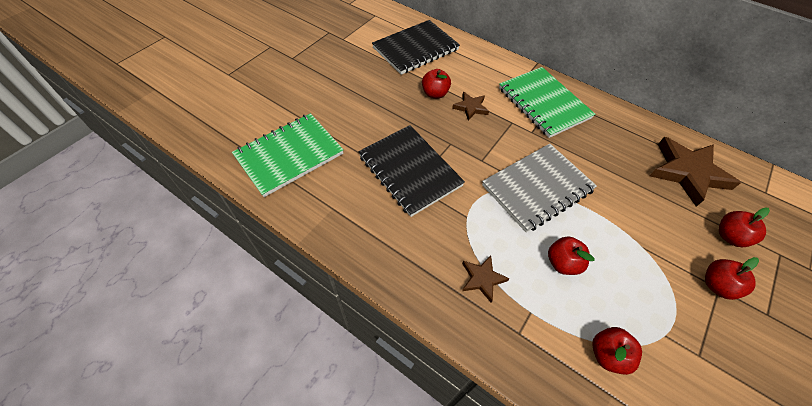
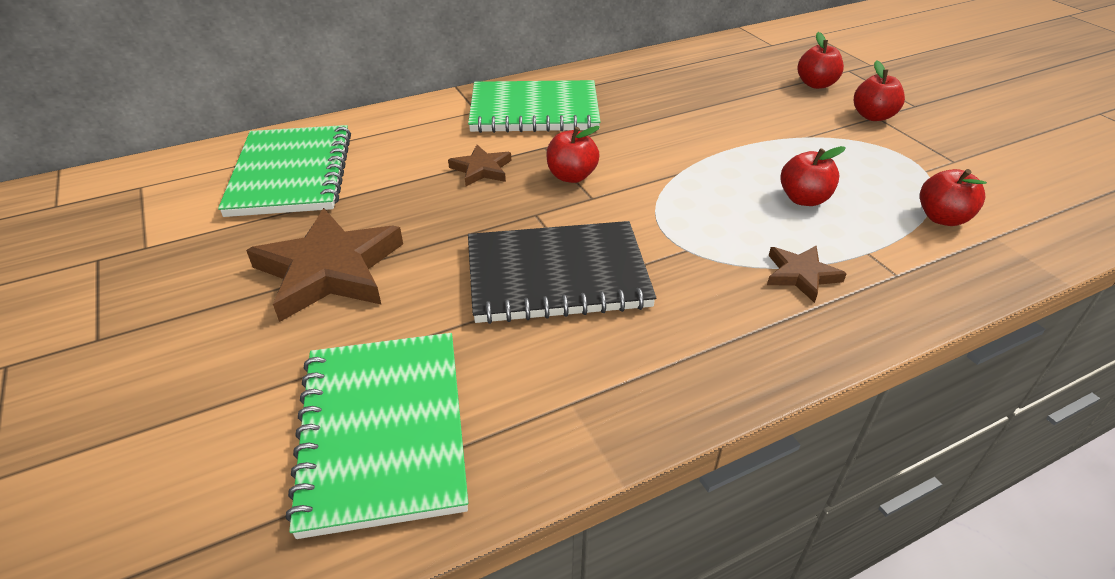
camera: 60 degrees left, 15 degrees down
black notebook [372,20,460,75] -> green notebook [218,125,351,217]
red apple [422,69,451,98] -> red apple moved to [546,126,600,183]
grey notebook [482,144,597,233] -> none
brown star [650,137,741,207] -> brown star moved to [246,208,403,322]

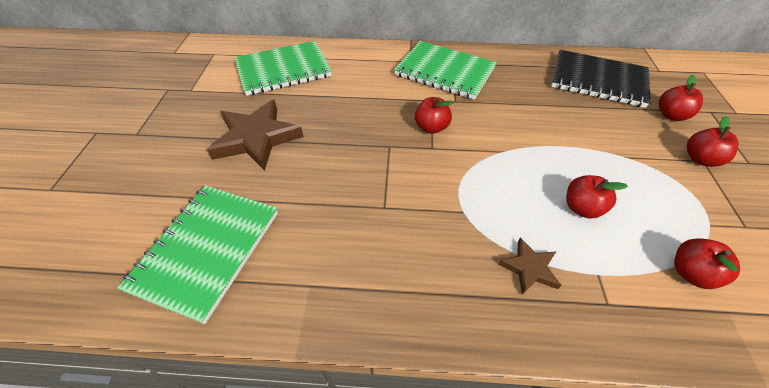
camera: 30 degrees right, 10 degrees up
green notebook [218,125,351,217] -> green notebook turned 45 degrees clockwise [234,41,332,96]
brown star [448,145,511,186] -> none
black notebook [468,221,656,324] -> black notebook moved to [551,50,651,108]

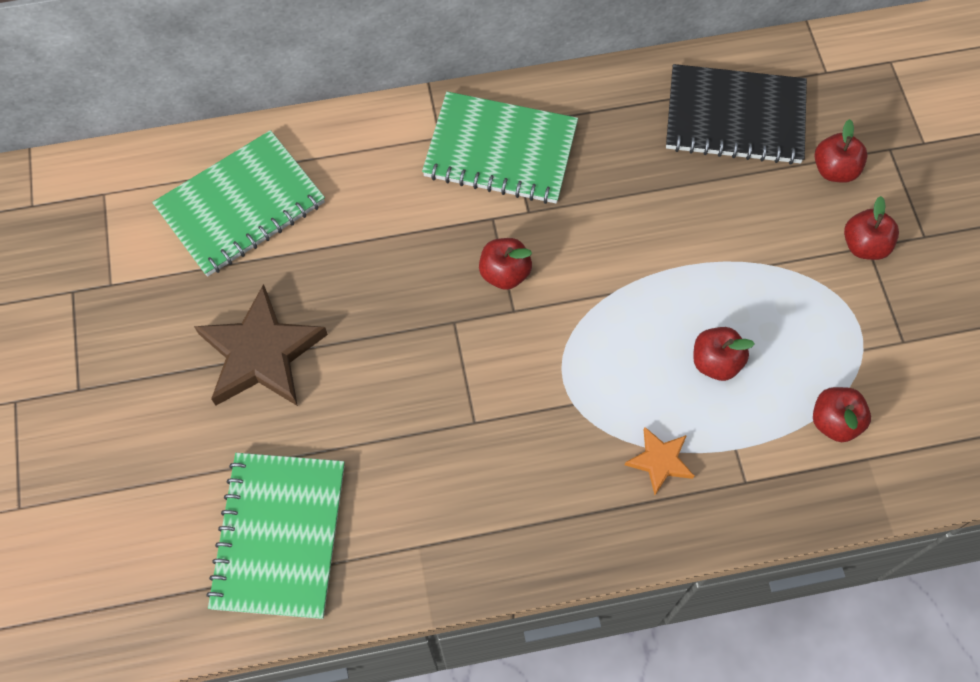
camera: 15 degrees left, 15 degrees up
brown star [498,238,562,295] -> orange star [625,427,694,495]

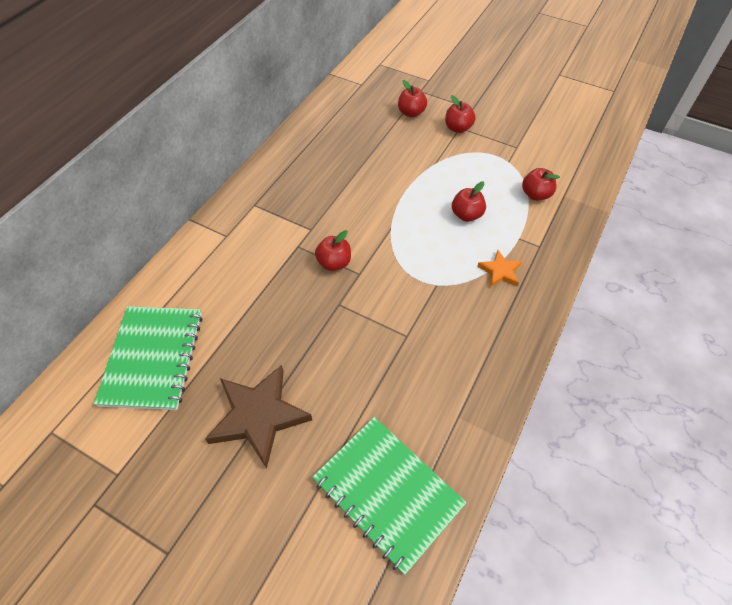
camera: 50 degrees left, 10 degrees down
green notebook [422,92,578,204] -> none
black notebook [666,64,807,165] -> none

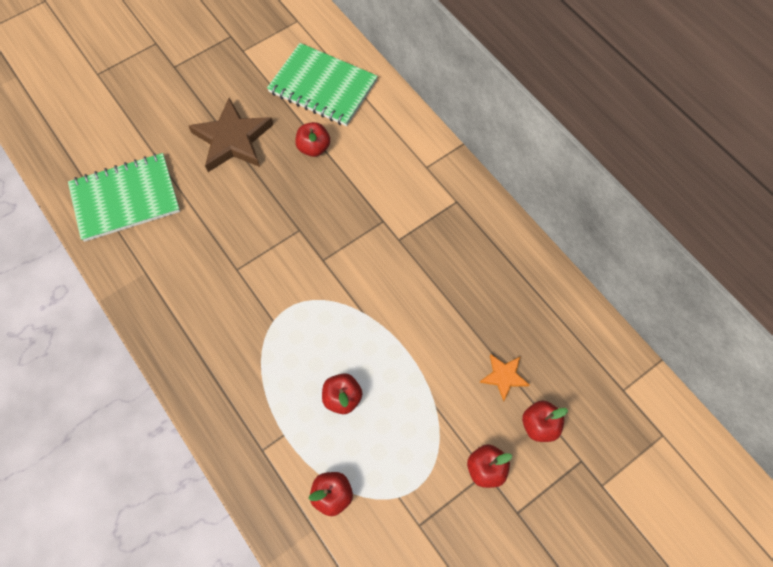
camera: 115 degrees right, 10 degrees up
red apple [315,230,351,271] -> red apple moved to [295,122,330,157]
orange star [477,250,522,287] -> orange star moved to [480,354,530,401]

